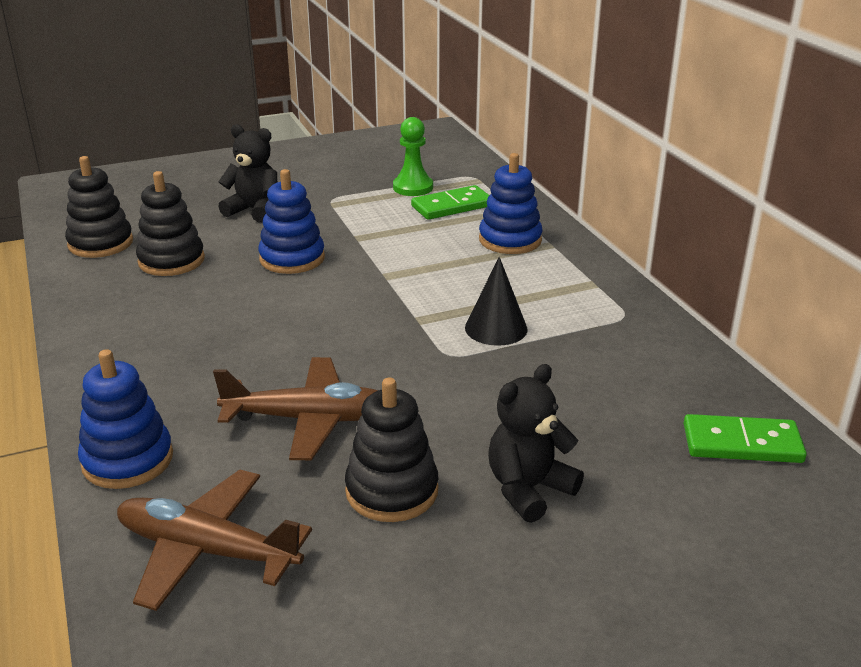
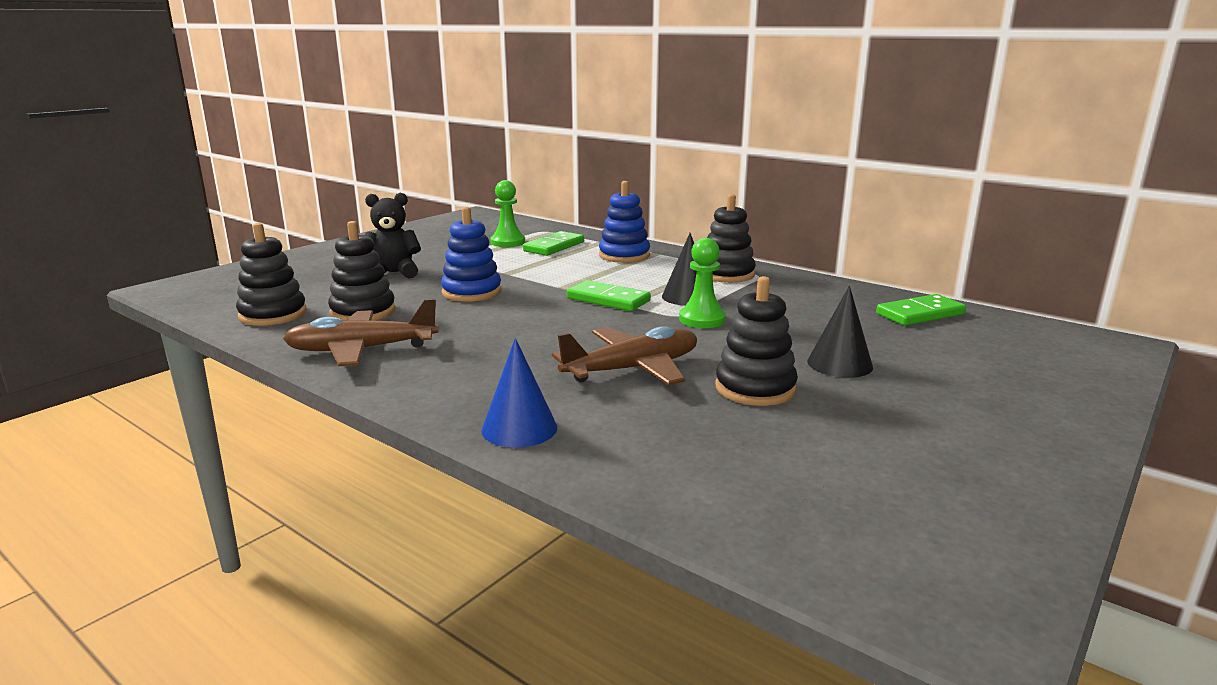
camera: 30 degrees left, 10 degrees down
blue stacking toy [78,349,173,489] -> blue cone [481,338,557,448]
brown plane [117,470,312,611] -> brown plane moved to [283,299,439,366]
black teddy bear [488,364,584,523] -> black cone [807,286,873,378]
none -> green domino [567,280,651,311]
none -> green pawn [679,238,726,328]
none -> black stacking toy [707,194,756,283]

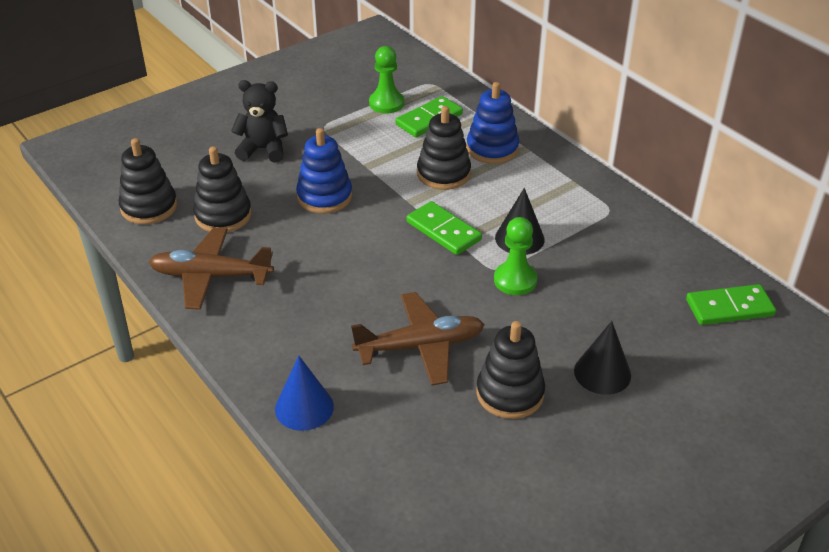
camera: 15 degrees right, 20 degrees up
black stacking toy [707,194,756,283] -> black stacking toy moved to [417,106,471,190]

